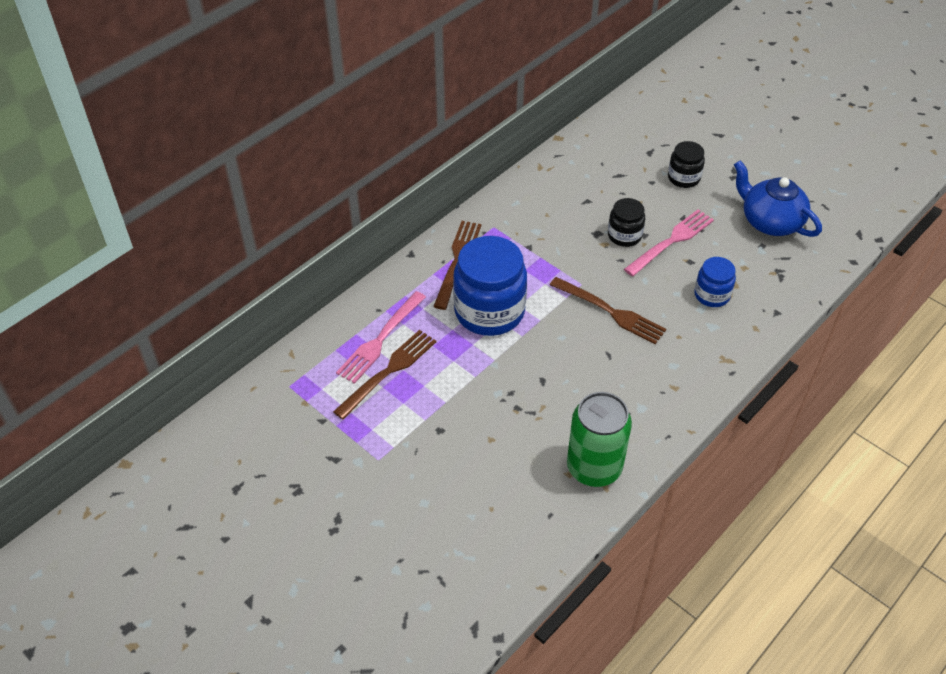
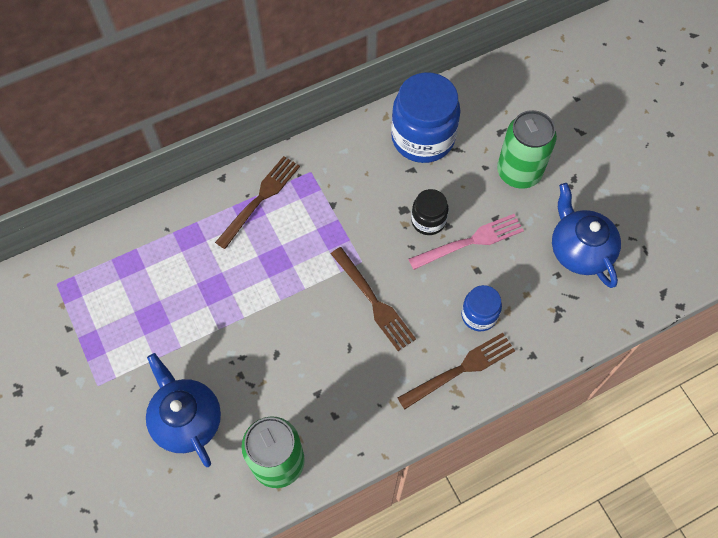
camera: 20 degrees right, 15 degrees up
brown fork [333,330,436,419] -> brown fork moved to [398,333,515,410]
pink fork [336,291,426,384] -> none
blue jar [453,236,527,336] -> blue jar moved to [391,72,460,163]
black jar [668,141,705,188] -> green can [497,110,557,189]
none -> blue teapot [146,353,221,467]

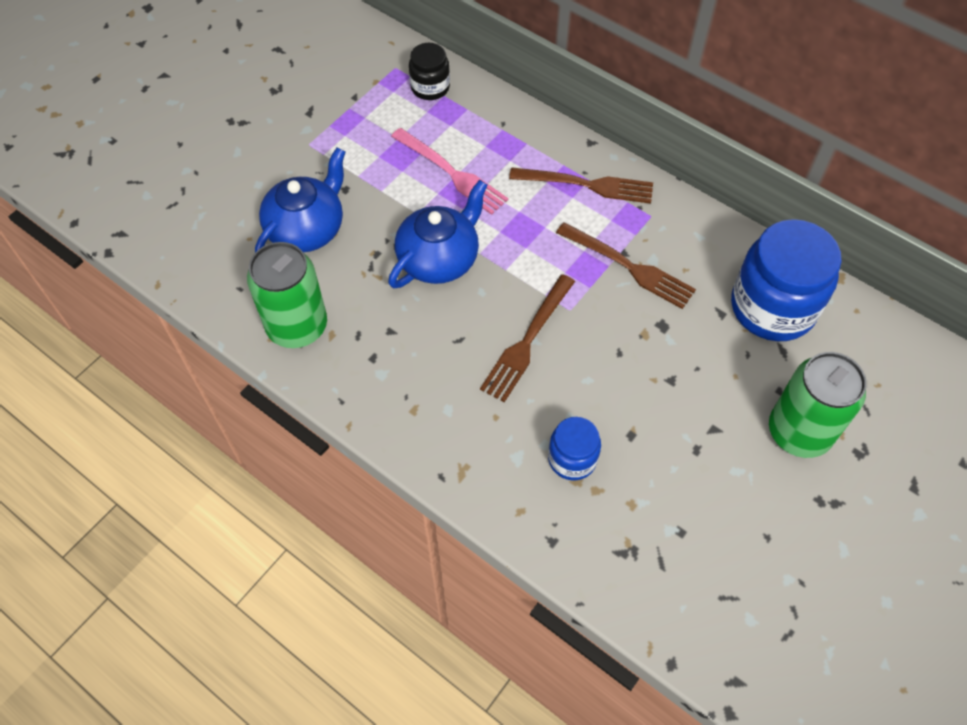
camera: 65 degrees right, 5 degrees down
brown fork [398,333,515,410] -> brown fork moved to [556,222,696,309]
pink fork [408,214,524,270] -> pink fork moved to [391,128,508,215]
black jar [411,189,449,235] -> black jar moved to [409,43,450,100]
blue teapot [552,183,621,288] -> blue teapot moved to [388,180,488,288]

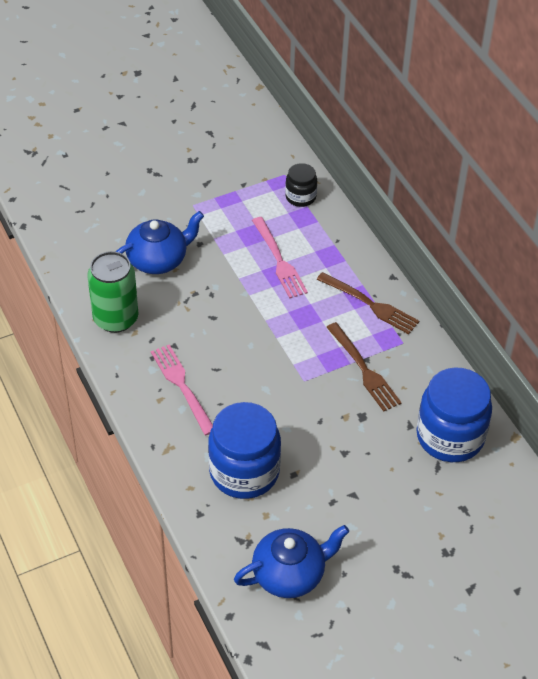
camera: 25 degrees right, 10 degrees down
blue teapot [388,180,488,288] -> blue teapot moved to [234,525,349,598]
brown fork [480,274,575,402] -> none
blue jar [548,417,601,480] -> blue jar [208,402,281,499], size x1.92
green can [769,352,867,458] -> none
none -> pink fork [151,345,213,435]

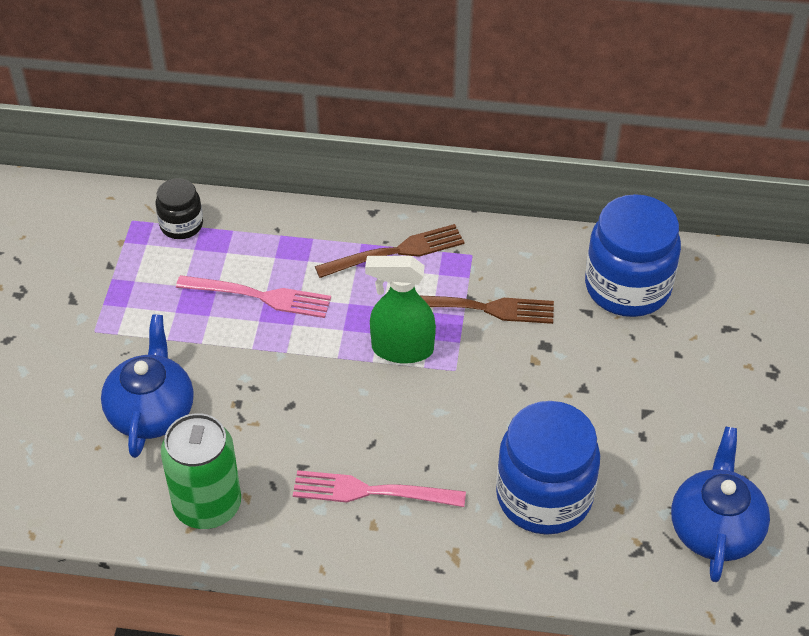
camera: 55 degrees left, 0 degrees up
none -> green spray bottle [365,256,436,364]

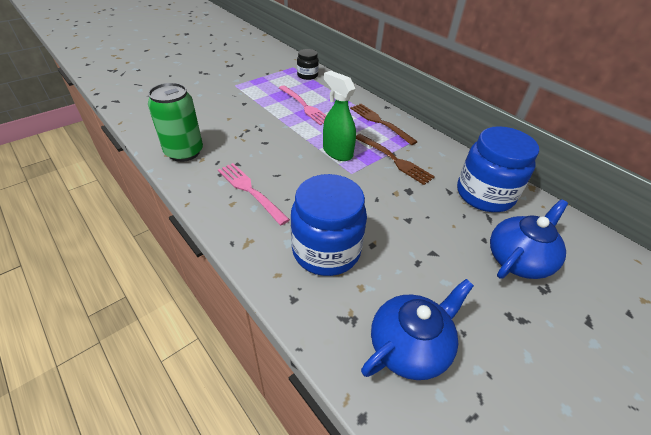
camera: 40 degrees right, 5 degrees down
blue teapot [101,314,194,458] -> blue teapot moved to [490,199,568,279]
brown fork [315,224,464,278] -> brown fork turned 150 degrees counterclockwise [350,104,418,145]

